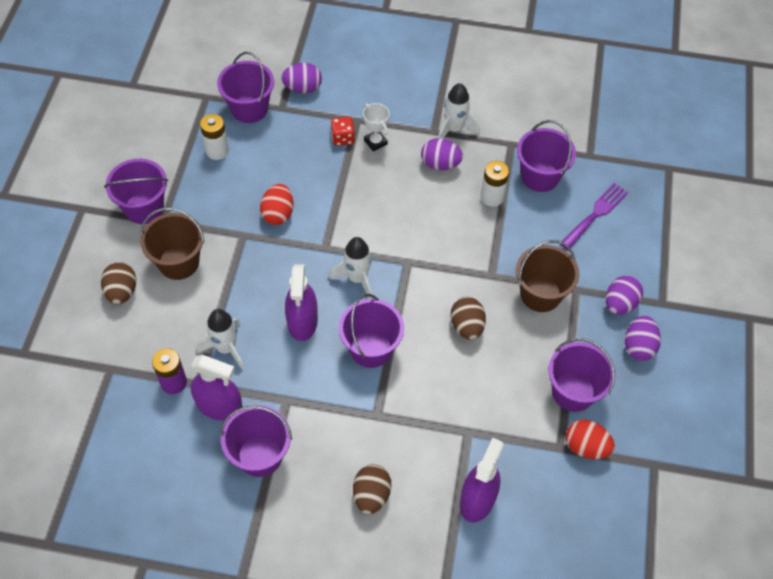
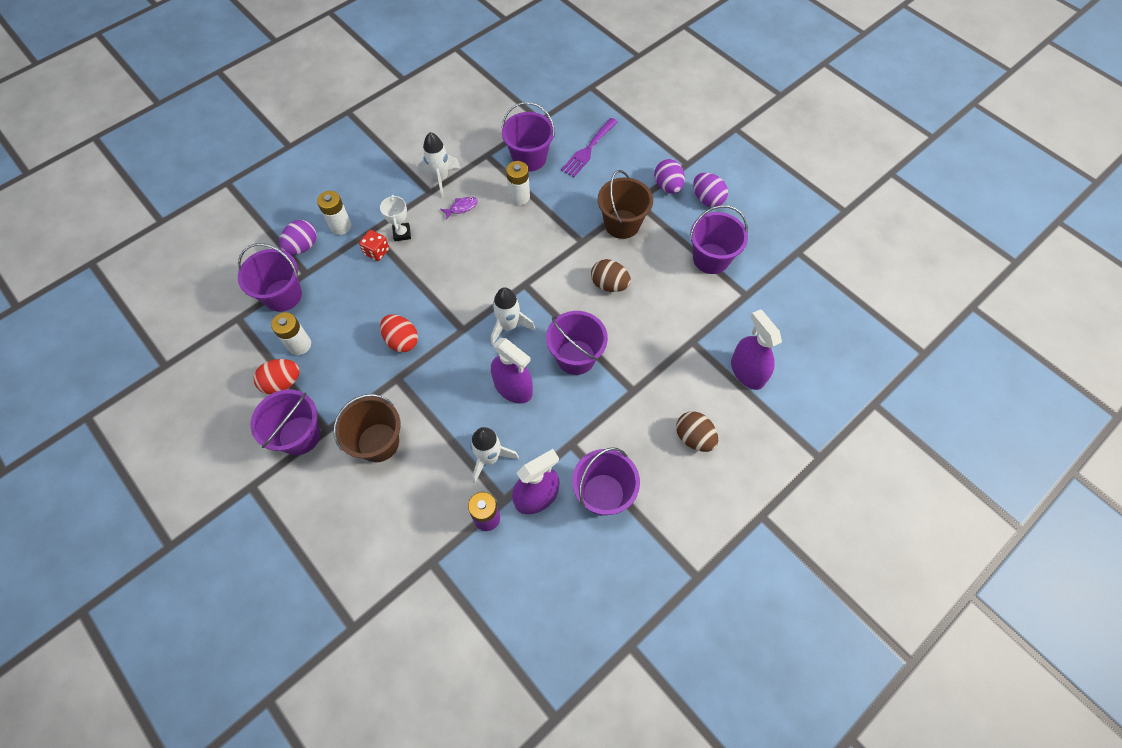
camera: 50 degrees left, 5 degrees up
brown egg [101,262,136,304] -> none
white trophy [363,103,390,151] -> white trophy turned 75 degrees clockwise [380,195,411,241]
purple egg [421,138,463,170] -> purple fish [440,197,478,220]
purple fork [560,183,628,250] -> purple fork turned 135 degrees counterclockwise [561,118,618,177]
red egg [566,420,615,459] -> red egg moved to [254,359,299,394]
none -> white battery [317,191,351,235]

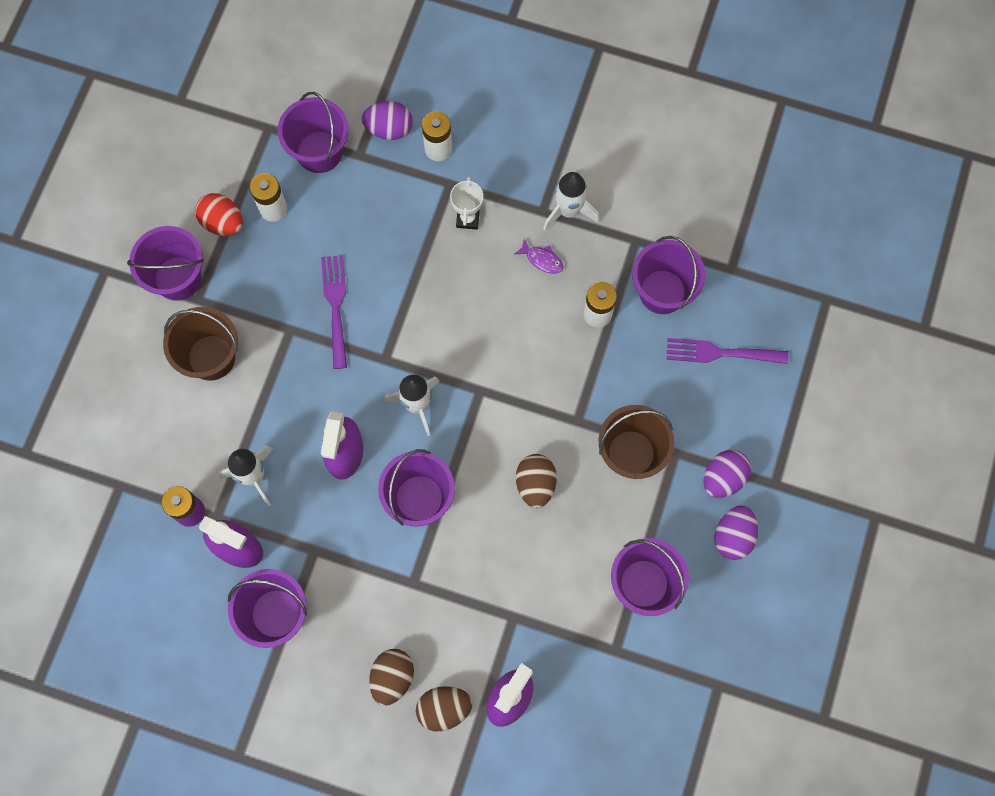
camera: 60 degrees right, 10 degrees up
red dice [359,230,389,261] -> none
white trophy [380,195,411,241] -> white trophy turned 45 degrees counterclockwise [450,176,483,230]
red egg [380,314,418,352] -> purple fork [321,255,347,369]
none -> brown egg [416,686,473,731]

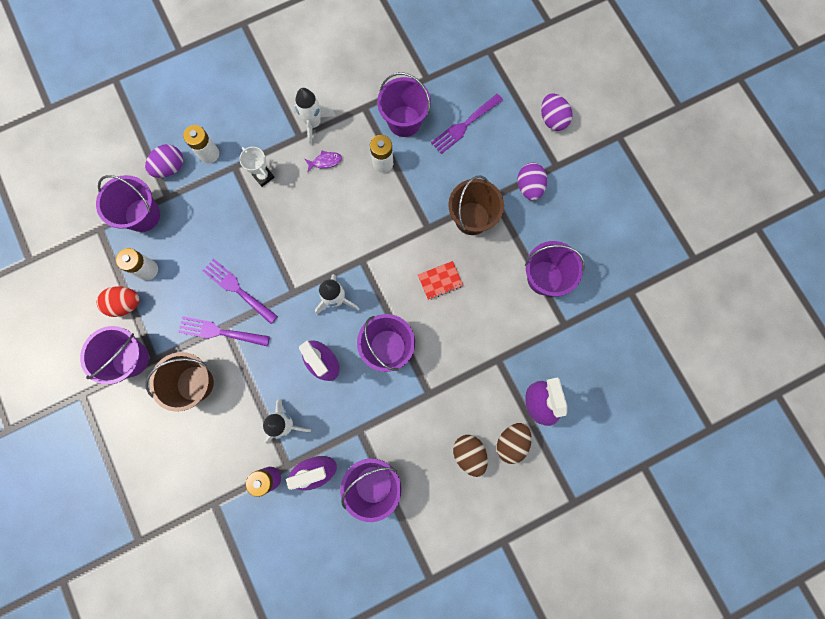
camera: 45 degrees left, 5 degrees up
brown egg [516,454,557,508] -> red notebook [418,261,463,300]
purple egg [714,505,758,560] -> purple egg moved to [541,93,573,131]
none -> purple fork [178,316,270,346]

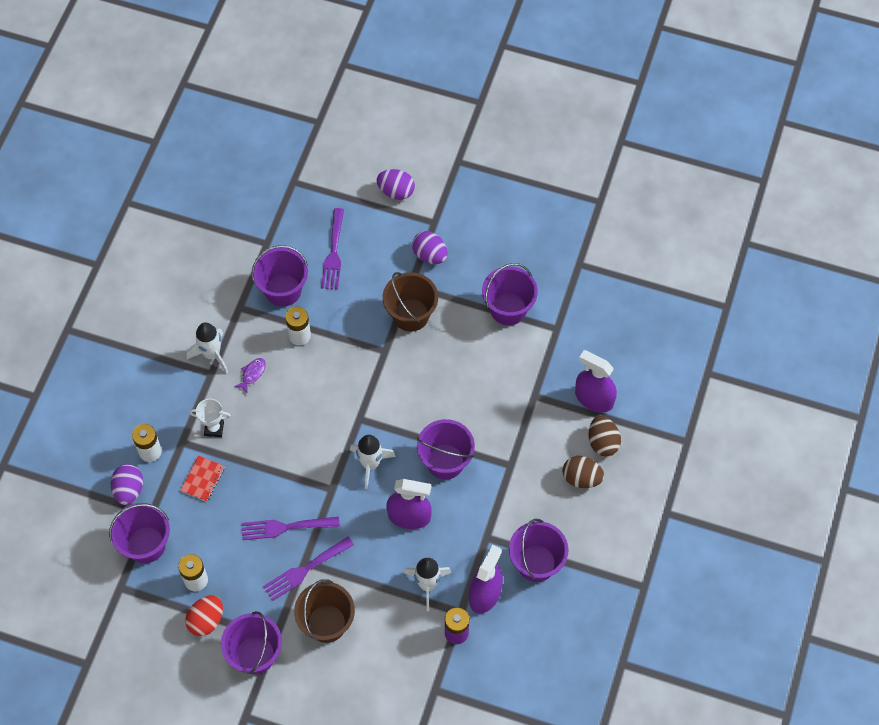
camera: 45 degrees left, 15 degrees down
red notebook [418,261,463,300] -> red notebook moved to [180,455,225,502]

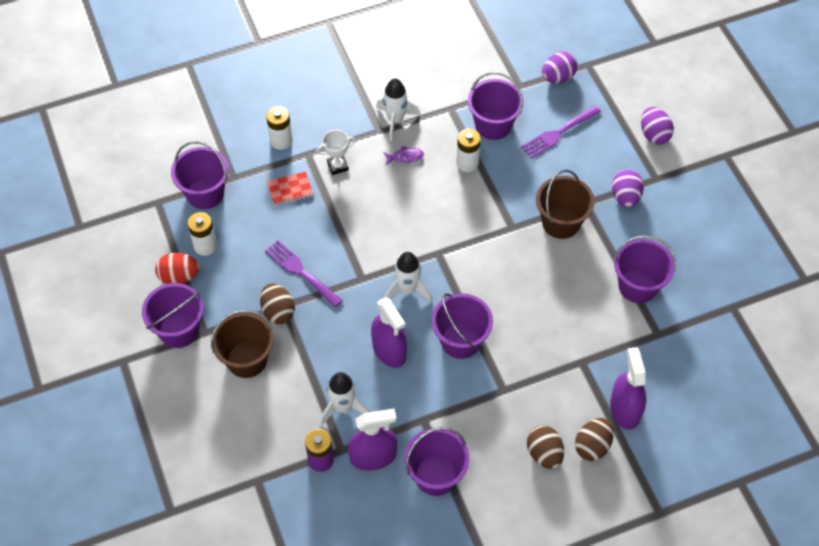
camera: 50 degrees right, 5 degrees down
purple egg [111,464,143,505] -> purple egg moved to [542,52,577,83]
white trophy [189,399,231,437] -> white trophy turned 75 degrees counterclockwise [316,130,356,175]
purple fork [263,536,354,601] -> brown egg [260,283,295,324]

